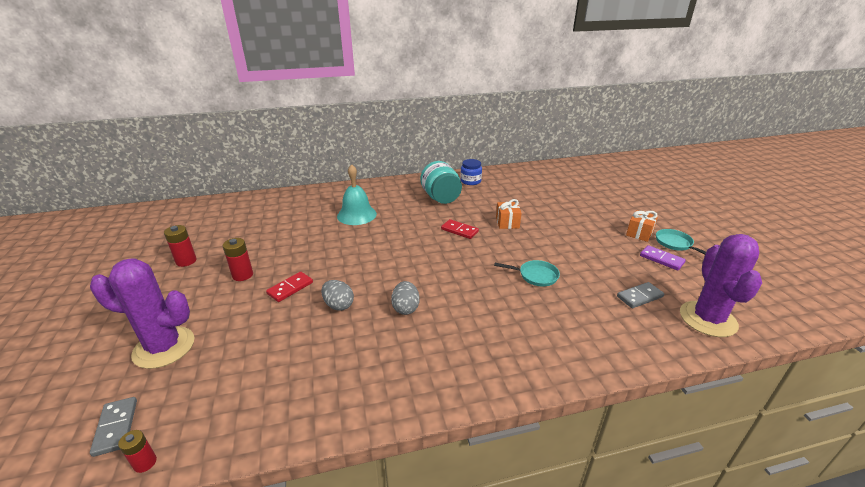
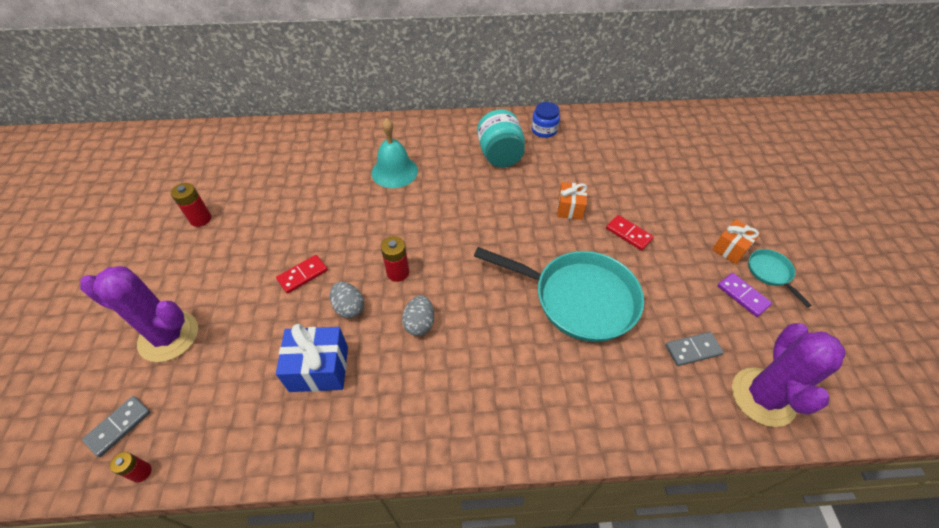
camera: 10 degrees right, 20 degrees up
grey domino [90,397,137,457] -> grey domino turned 45 degrees clockwise [82,396,151,457]
red battery [223,238,253,281] -> red battery moved to [381,236,409,282]
red domino [441,219,479,239] -> red domino moved to [606,215,654,251]
turquoise pan [494,260,560,287] -> turquoise pan [474,247,644,342], size x2.26
none -> blue gift [276,324,348,392]

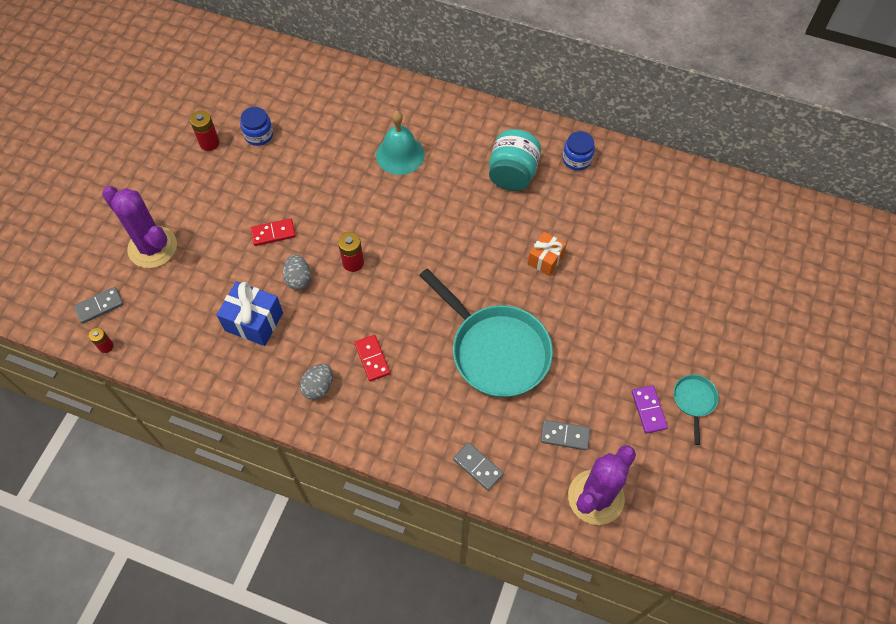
camera: 25 degrees right, 10 degrees up
grey egg [402,295,434,336] -> grey egg moved to [300,364,333,400]
red domino [606,215,654,251] -> red domino moved to [355,335,390,381]
orange gift [712,220,760,264] -> none
none -> blue jar [240,107,273,146]
none -> grey domino [453,442,504,491]

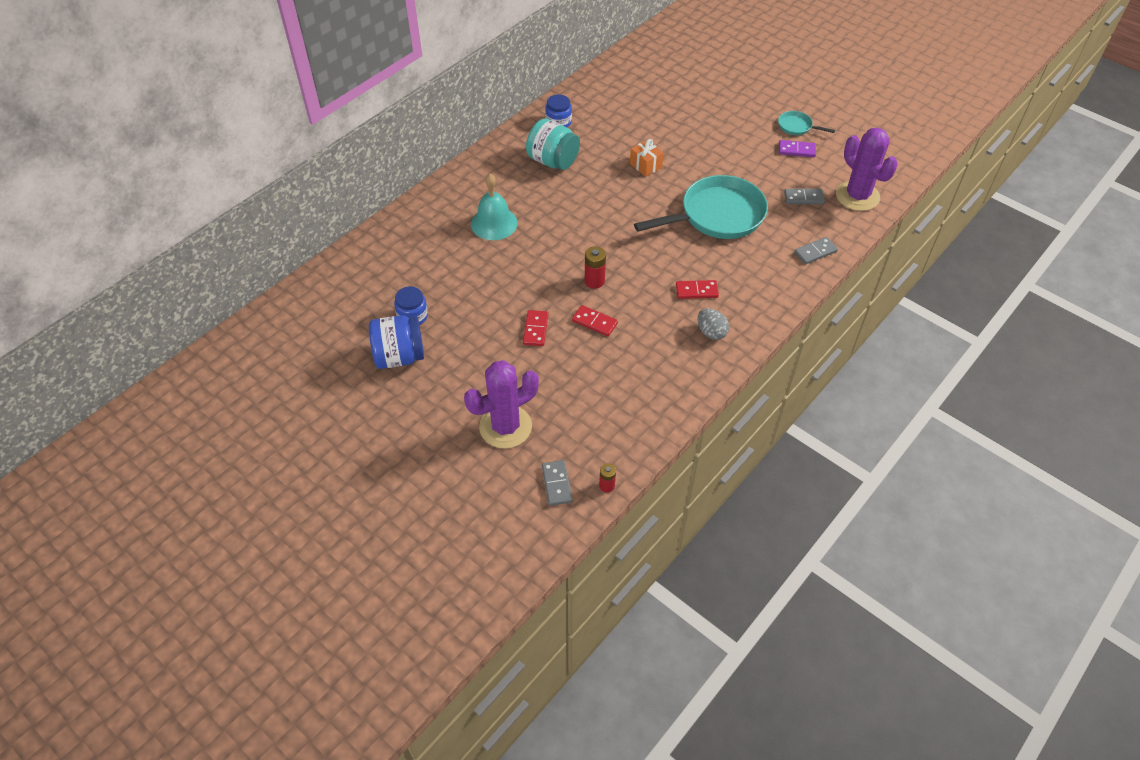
camera: 70 degrees left, 10 degrees down
red battery [190,110,220,151] -> blue jar [369,315,424,369]
blue gift [217,281,283,346] -> none
grey egg [283,255,311,290] -> red domino [572,305,618,336]
grey domino [541,420,591,450] -> grey domino turned 60 degrees clockwise [784,189,825,204]

